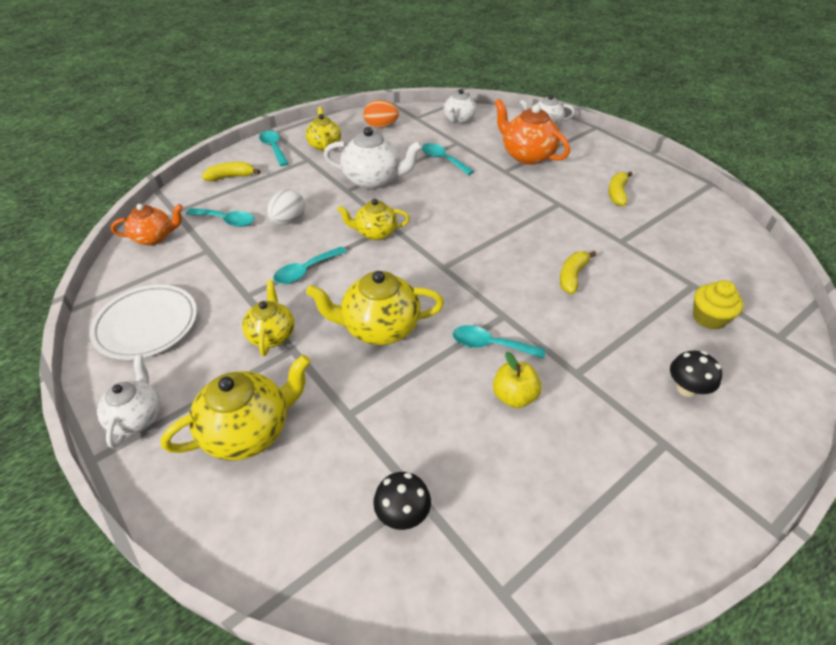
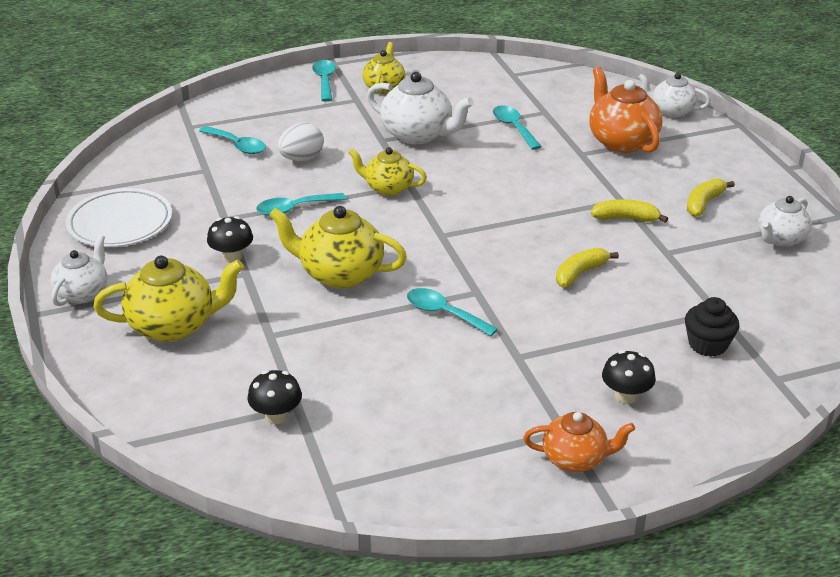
camera: 20 degrees right, 10 degrees down
orange teapot [111,204,183,246] -> orange teapot moved to [523,412,635,472]
yellow banana [202,162,260,181] -> yellow banana moved to [591,199,668,223]
yellow teapot [242,280,294,356] -> black mushroom [207,216,253,263]
orange egg [363,100,399,128] -> none
white teapot [444,89,476,124] -> white teapot moved to [758,196,812,247]
yellow apple [493,352,542,408] -> none
yellow cupcake [693,280,744,330] -> black cupcake [685,297,739,357]

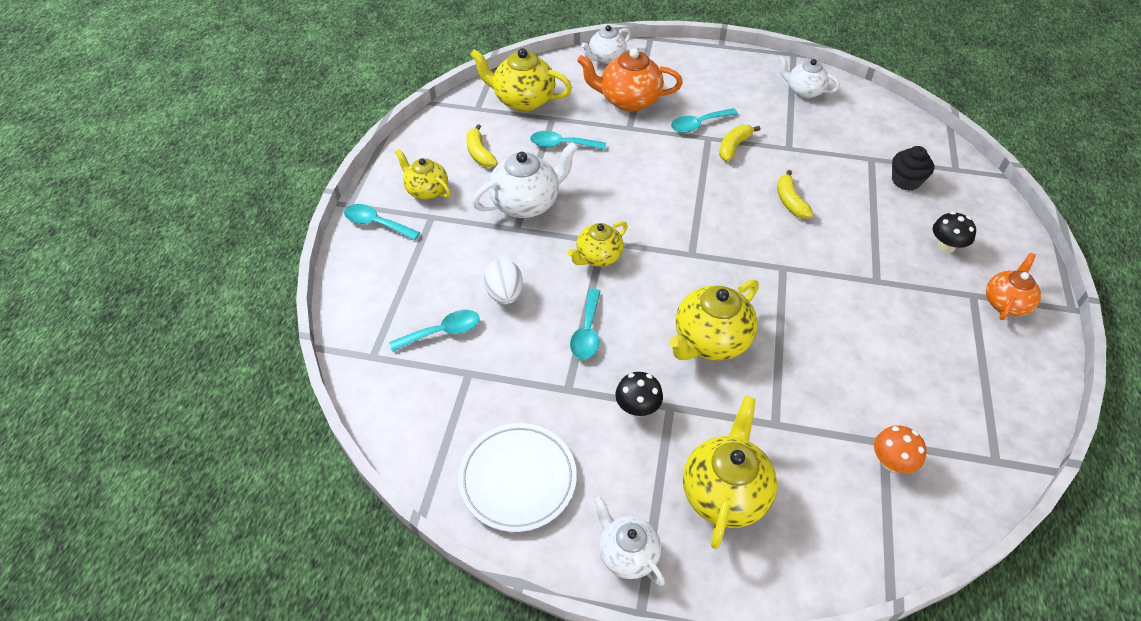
camera: 60 degrees left, 15 degrees up
black mushroom [247,370,302,424] -> orange mushroom [874,425,926,473]
turquoise spoon [407,288,498,336] -> turquoise spoon moved to [671,108,738,133]
yellow banana [687,178,735,217] -> yellow banana moved to [466,124,498,168]
white teapot [758,196,812,247] -> white teapot turned 135 degrees clockwise [778,56,840,98]
none -> yellow teapot [470,48,572,112]

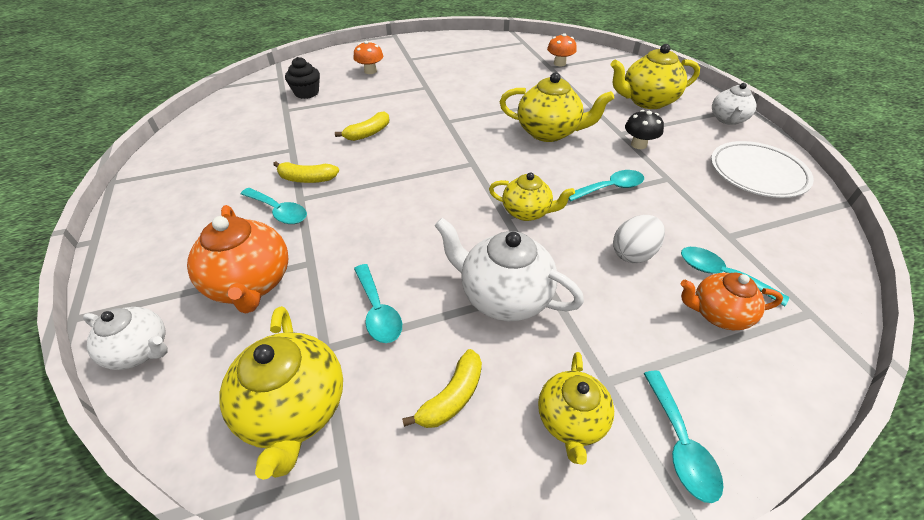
camera: 120 degrees left, 5 degrees down
white teapot [778,56,840,98] -> none
black mushroom [933,212,976,253] -> orange mushroom [354,41,383,74]
orange teapot [986,253,1041,320] -> orange teapot moved to [681,272,783,330]

